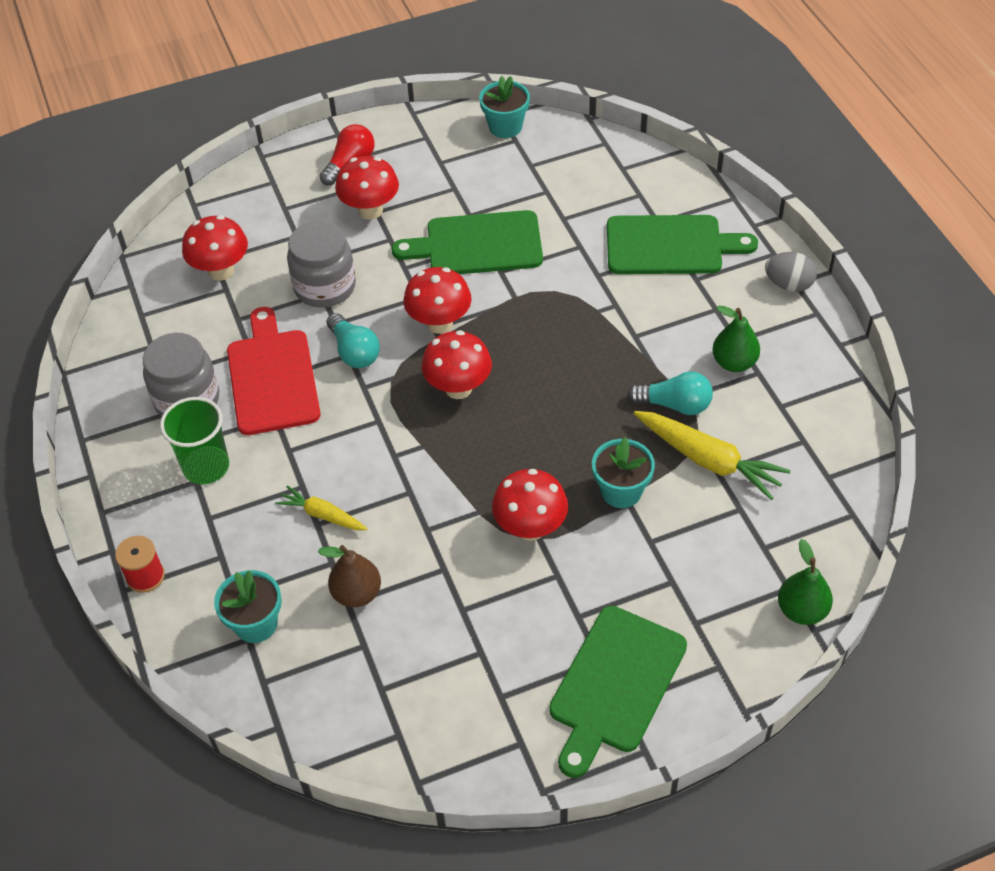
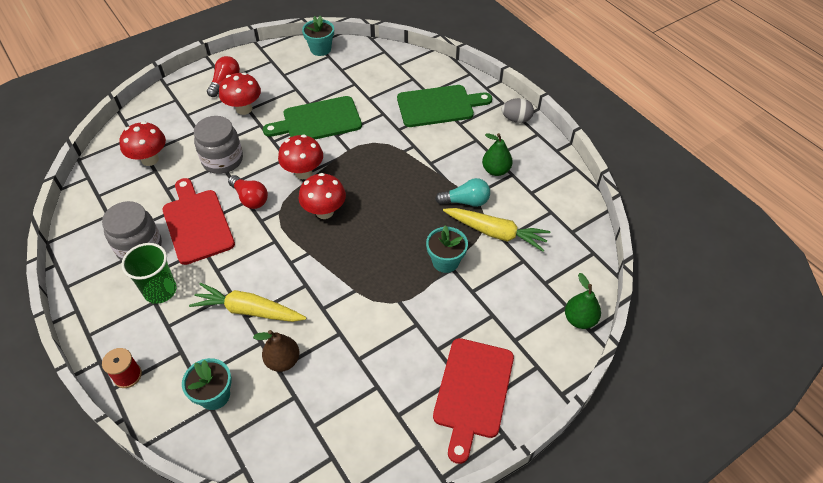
camera: 15 degrees left, 0 degrees up
yellow carrot [275,486,368,530] -> yellow carrot [189,283,307,322], size x1.71
turquoise light bulb [327,313,380,368] -> red light bulb [228,175,268,209]
red mushroom [492,469,568,541] -> none
green cutting board [549,606,687,778] -> red cutting board [433,338,514,464]

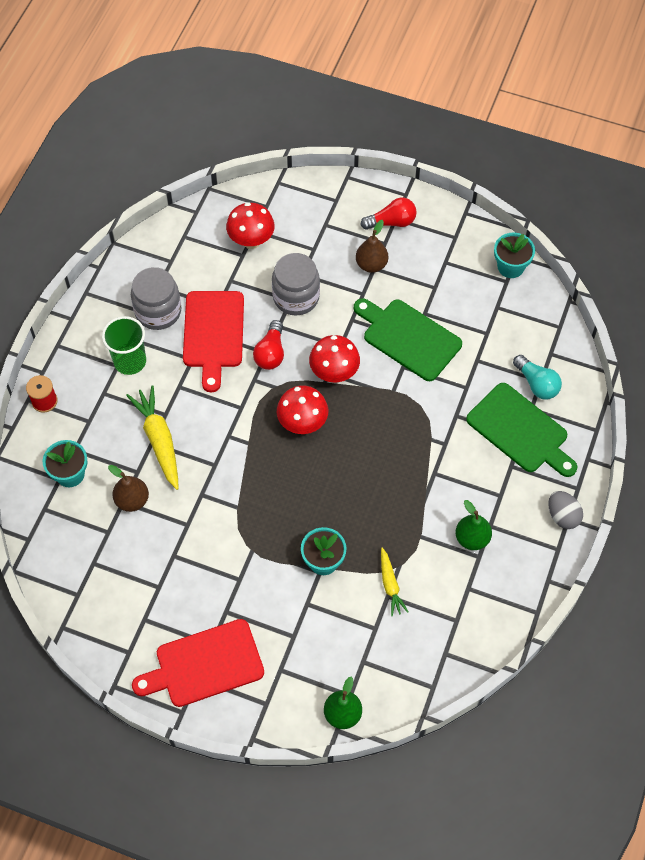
camera: 55 degrees right, 10 degrees up
red cutting board [162,178,235,265] -> red cutting board turned 150 degrees clockwise [183,291,244,392]
red mushroom [219,72,261,115] -> brown pear [356,220,388,273]
turquoise light bulb [435,178,490,207] -> turquoise light bulb moved to [513,355,562,400]
yellow carrot [443,208,550,252] -> yellow carrot [381,547,409,616], size x0.58

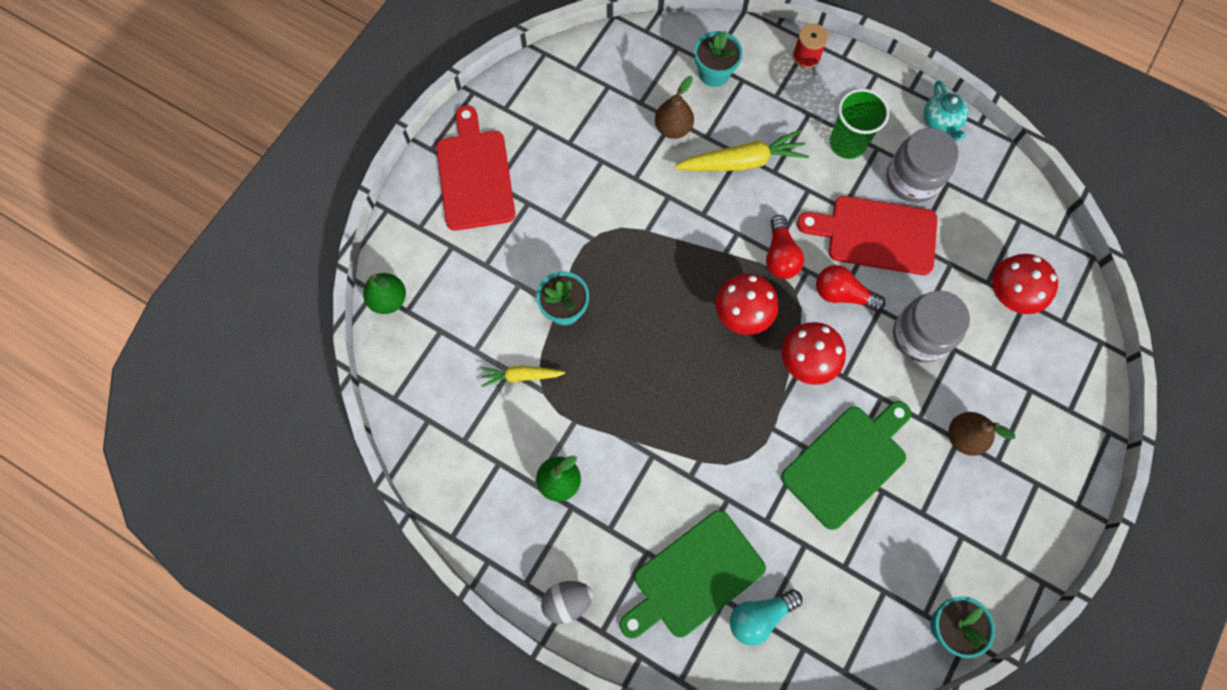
camera: 100 degrees right, 10 degrees up
red light bulb [360,197,417,230] -> red light bulb moved to [766,215,804,279]
none -> turquoise teapot [924,80,968,141]

